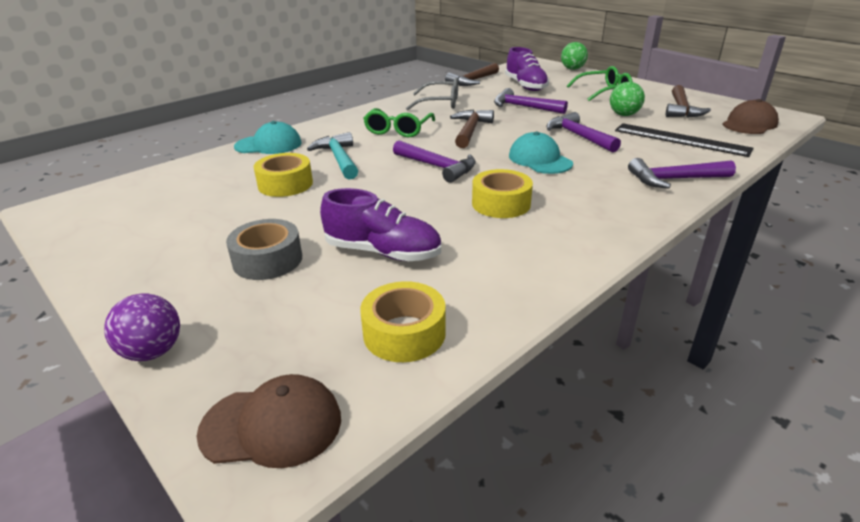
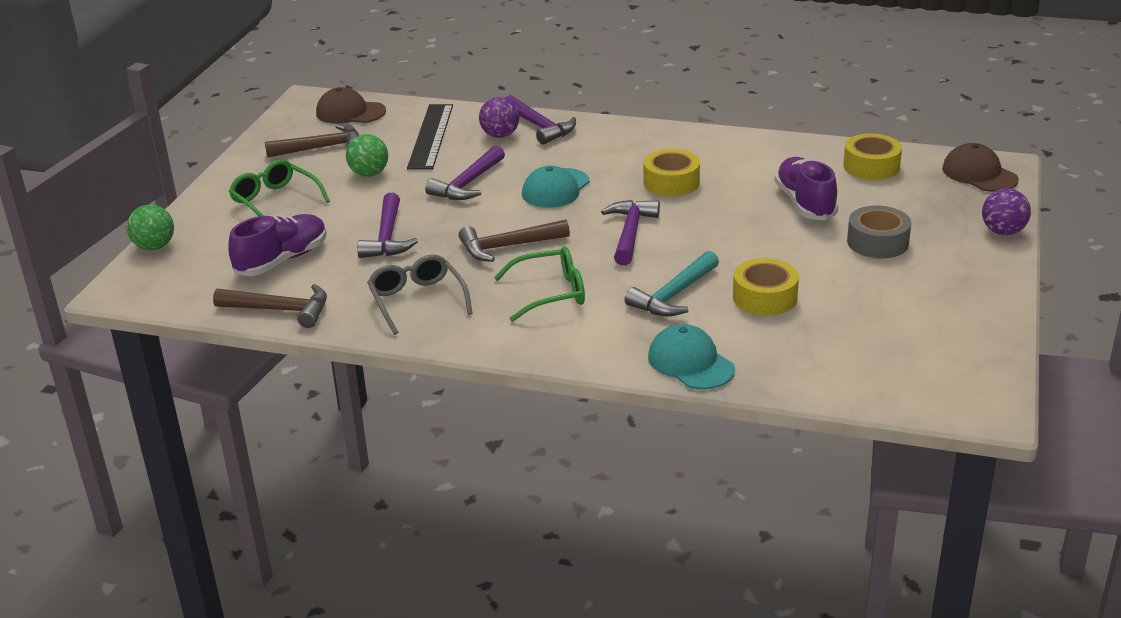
camera: 120 degrees left, 0 degrees up
none -> purple ball [479,97,519,138]

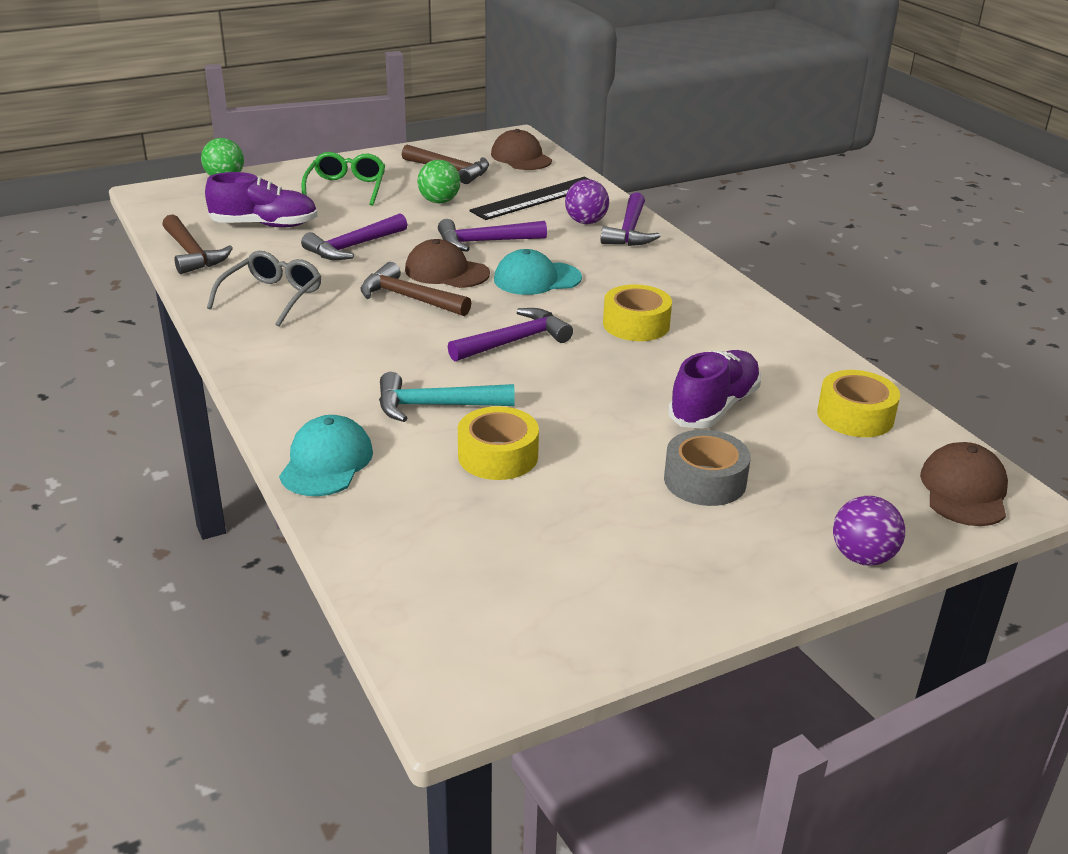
camera: 45 degrees right, 0 degrees up
green glasses [494,246,585,322] -> none
none -> brown cap [405,239,490,288]

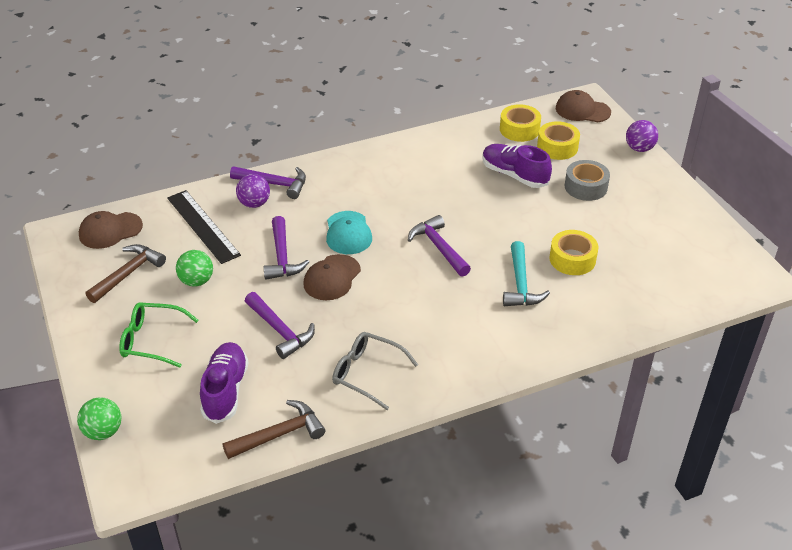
camera: 85 degrees left, 10 degrees up
turquoise cap [279,415,373,496] -> none
brown hammer [361,262,471,316] -> none
yellow tape [603,284,672,341] -> yellow tape moved to [537,121,580,160]

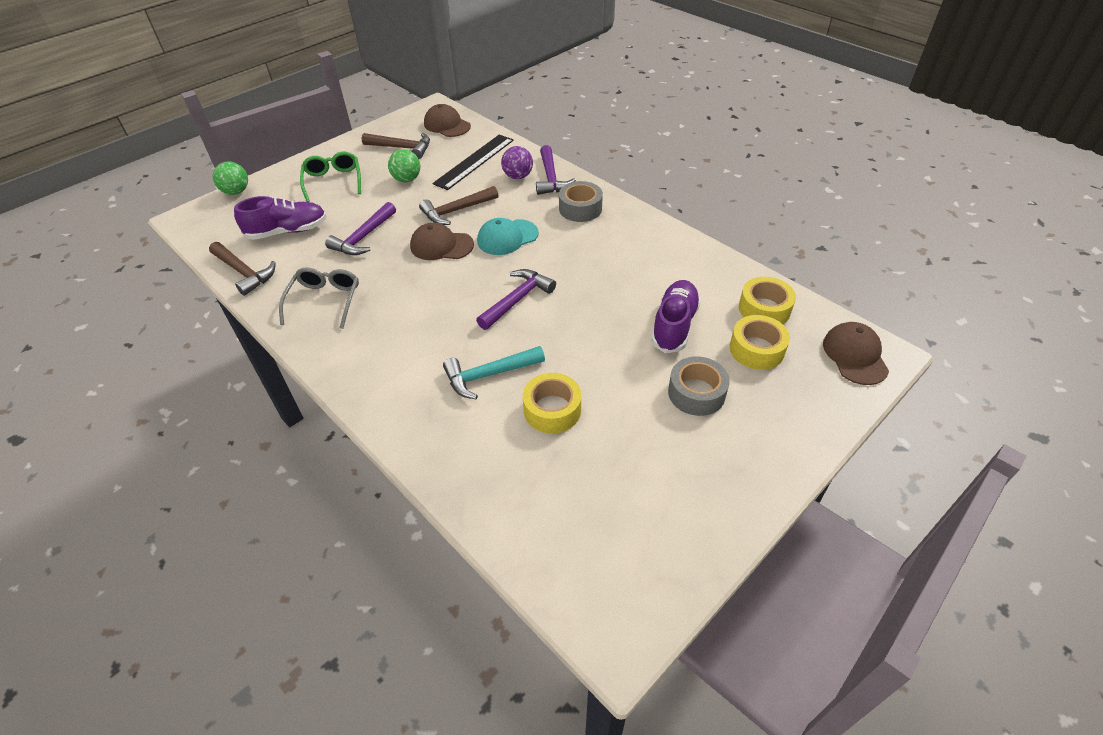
camera: 70 degrees right, 5 degrees up
purple hammer [263,216,309,280] -> brown hammer [419,186,498,225]
purple ball [626,120,658,152] -> none
none -> grey tape [559,181,603,222]

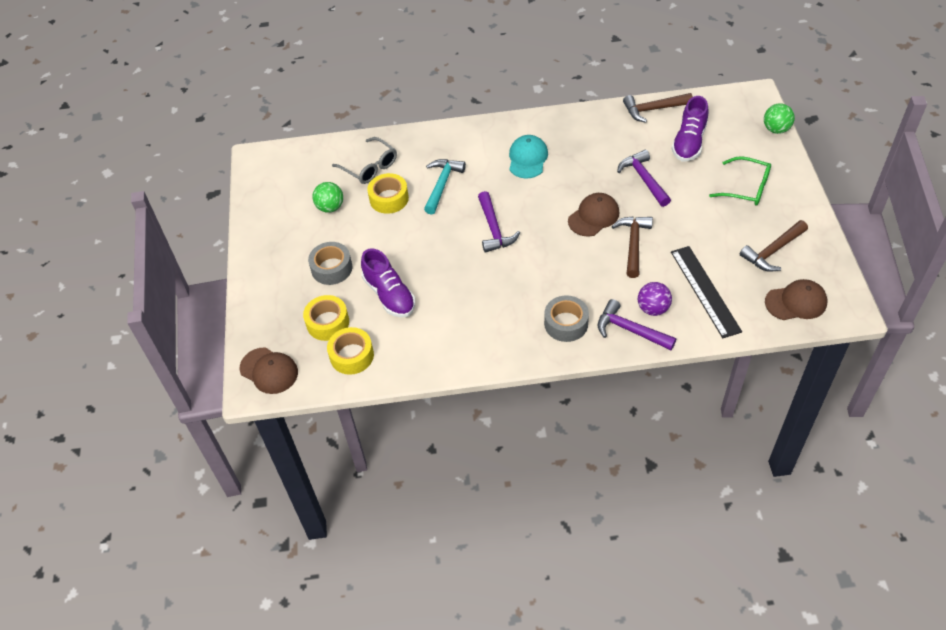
camera: 130 degrees right, 5 degrees up
grey glasses [279,268,359,329] -> grey glasses moved to [332,137,397,184]
green ball [388,149,420,182] -> green ball moved to [312,182,343,213]
turquoise cap [477,218,539,255] -> turquoise cap moved to [509,135,548,178]

